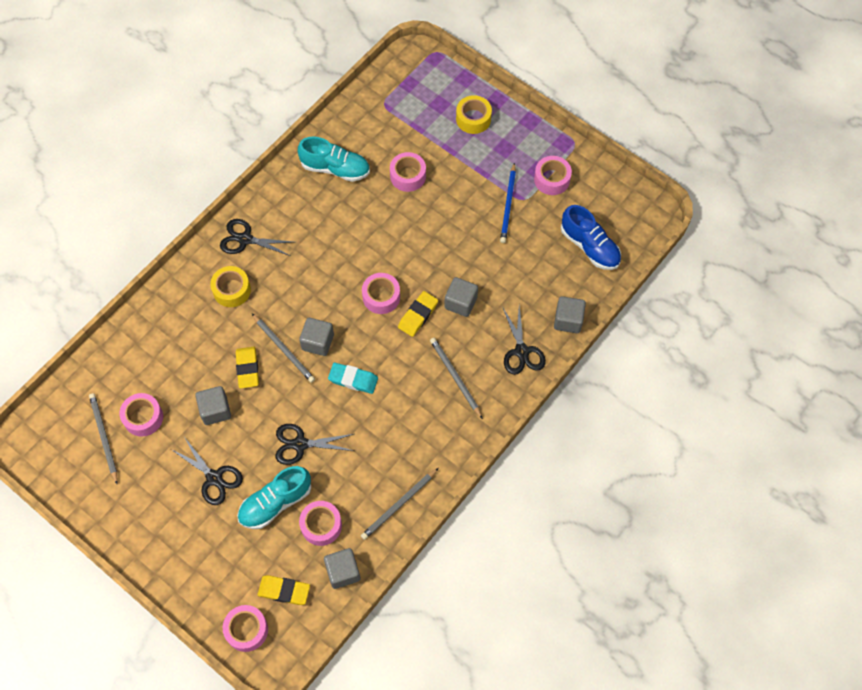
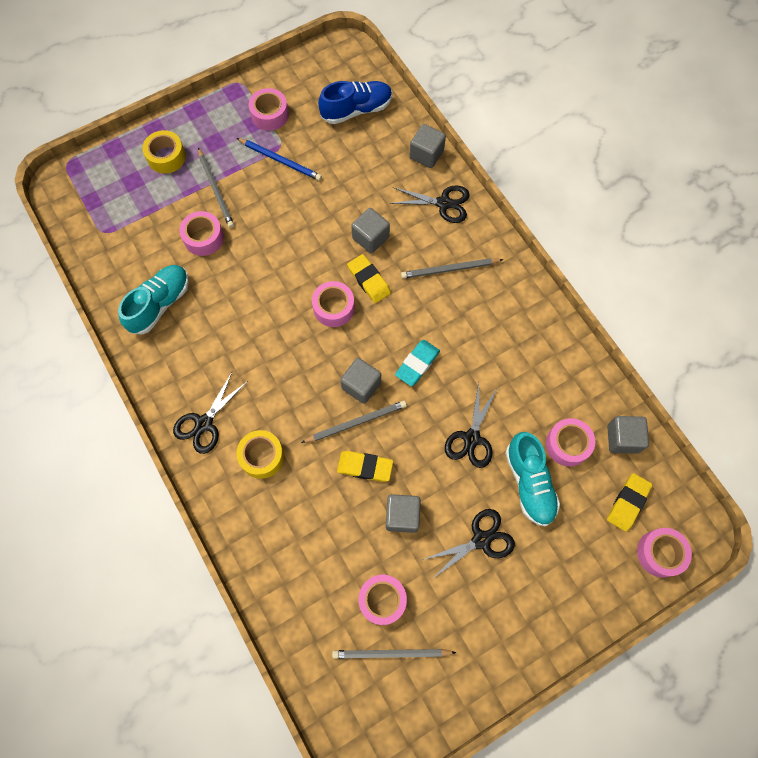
camera: 70 degrees left, 5 degrees up
grey pencil [361,468,438,540] -> grey pencil moved to [198,148,234,228]

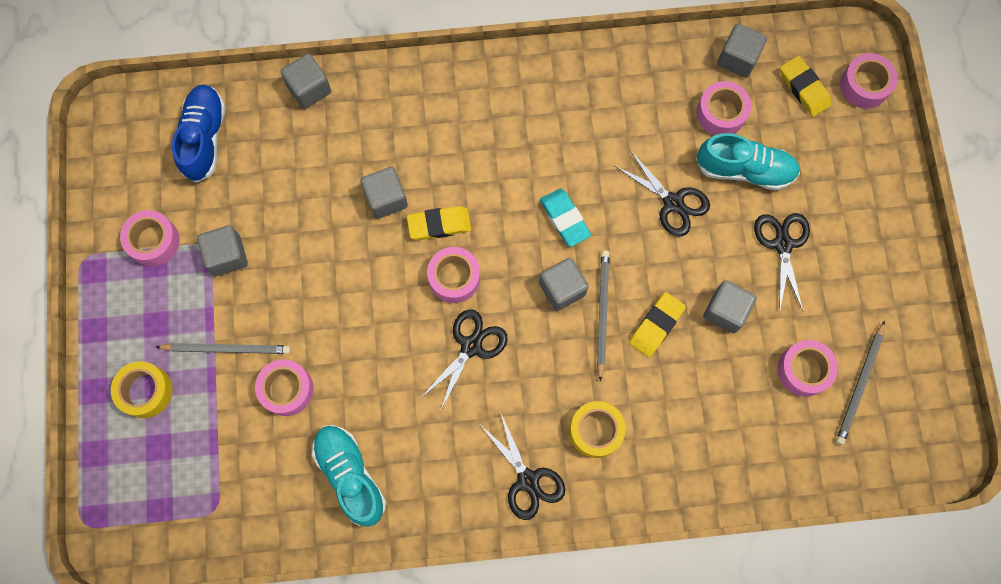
camera: 65 degrees left, 5 degrees up
blue pencil [237,138,322,181] -> grey cube [197,225,248,276]
black scissors [390,185,470,223] -> black scissors moved to [421,309,508,412]
grey pencil [401,258,504,279] -> none

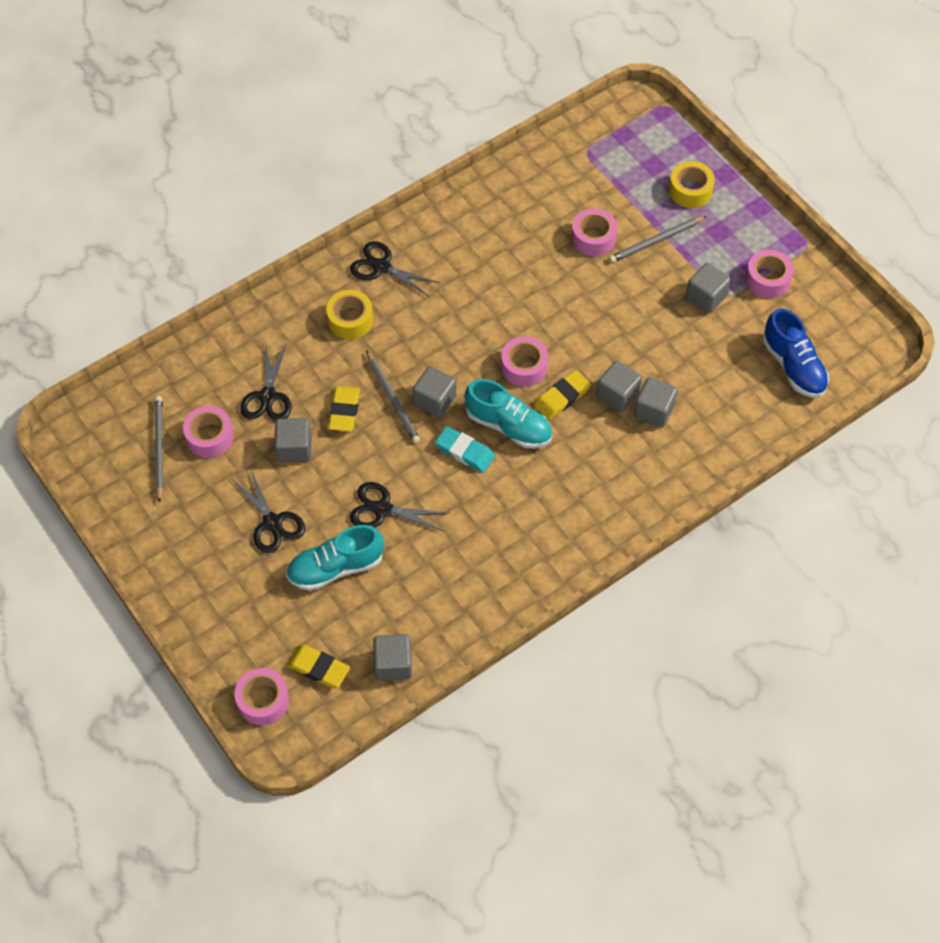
camera: 150 degrees right, 15 degrees down
grey cube [281,54,331,109] -> grey cube moved to [634,377,678,427]
turquoise shoe [312,425,386,527] -> turquoise shoe moved to [465,379,552,448]
black scissors [421,309,508,412] -> black scissors moved to [240,344,292,421]
pink tape [697,81,751,135] -> none

